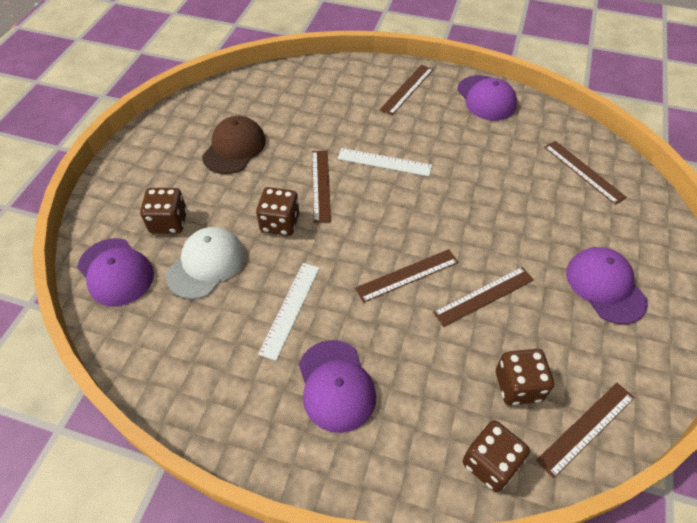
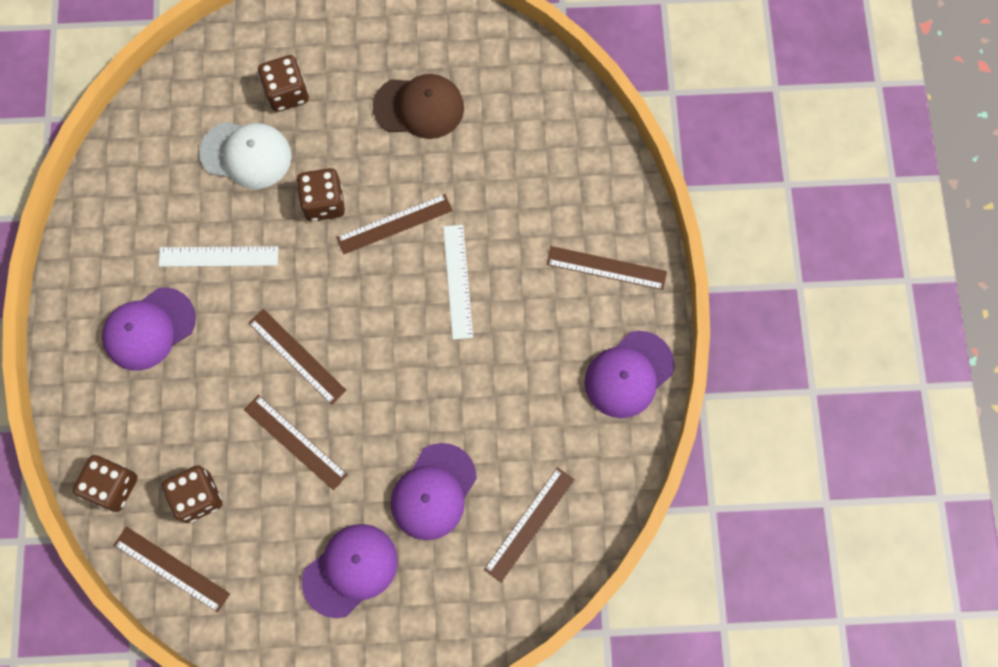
camera: 70 degrees right, 20 degrees up
purple cap [77,238,154,306] -> purple cap moved to [391,443,477,540]

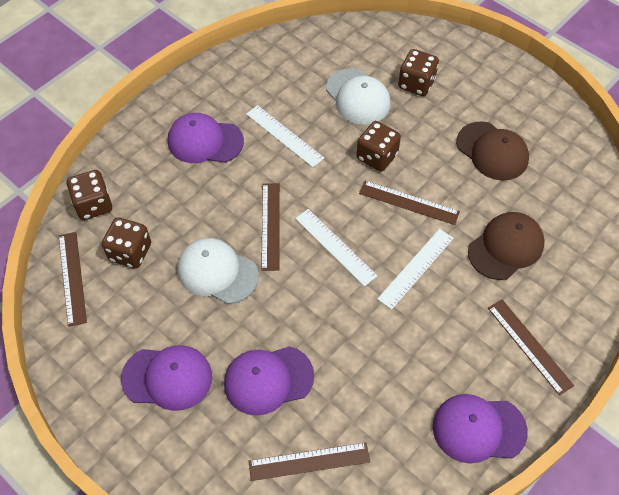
camera: 45 degrees right, 15 degrees down
brown ruler [244,395,348,491] -> white cap [177,238,259,304]
none -> white ruler [295,209,377,287]
none -> brown cap [468,212,545,280]

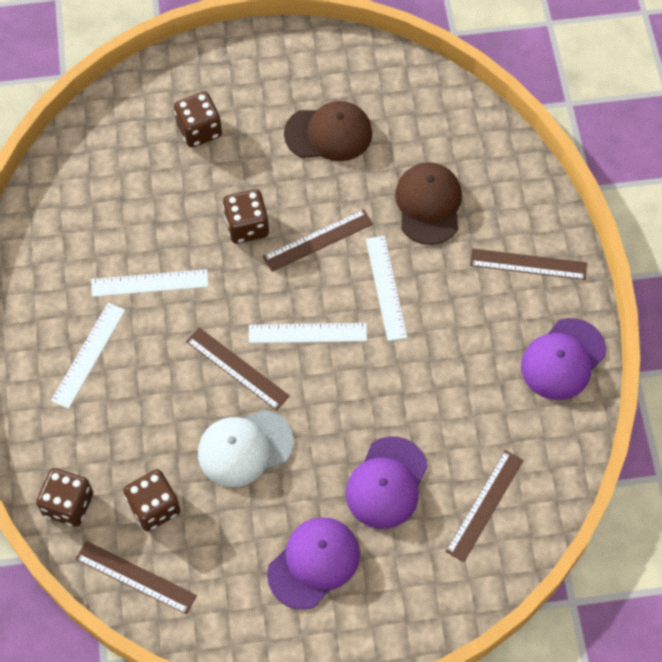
camera: 50 degrees left, 5 degrees up
purple cap [168,113,244,163] -> white ruler [51,303,125,409]
white cap [326,68,391,125] -> none

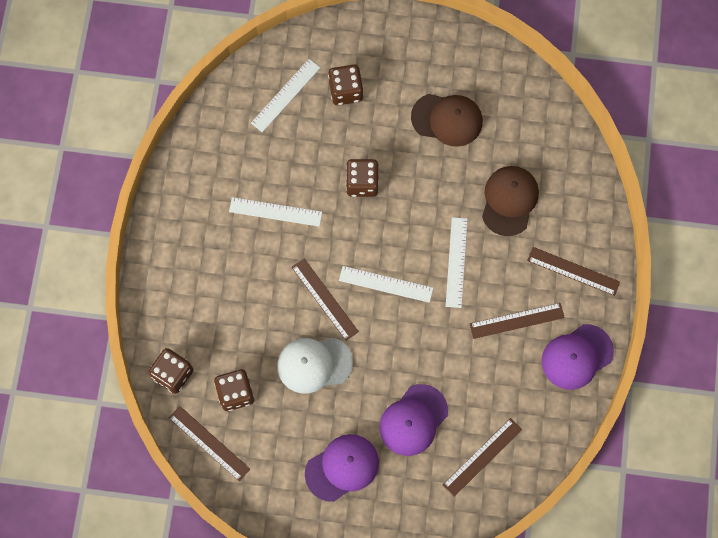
camera: 15 degrees right, 10 degrees up
white ruler [51,303,125,409] -> white ruler moved to [251,59,320,132]
brown ruler [263,209,373,272] -> brown ruler moved to [470,303,565,339]

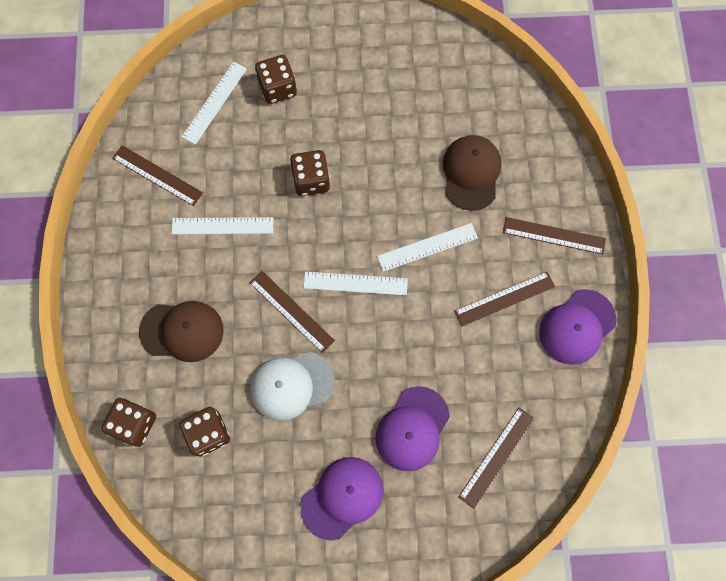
camera: 10 degrees left, 0 degrees up
brown ruler [169,406,250,481] -> brown ruler moved to [112,145,203,206]
brown cap [411,94,483,147] -> brown cap moved to [139,301,224,362]
white ruler [446,217,468,308] -> white ruler turned 75 degrees clockwise [377,223,478,272]

